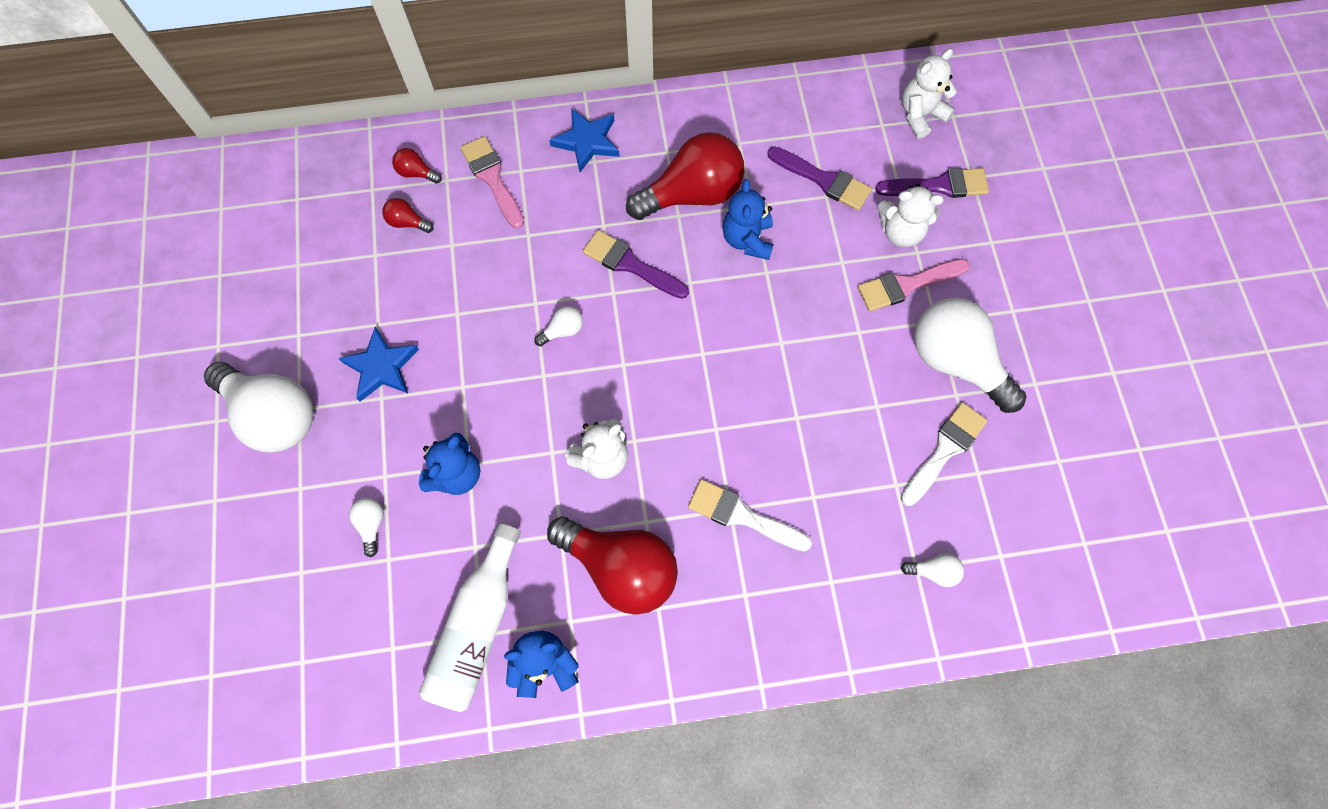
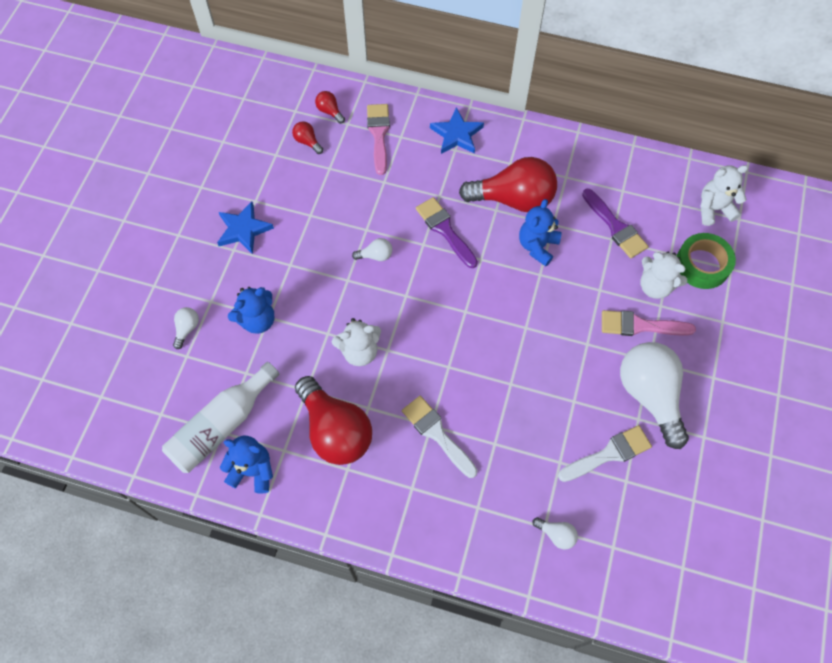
camera: 25 degrees right, 5 degrees down
white light bulb [204,362,313,453] -> none
purple brush [875,168,989,198] -> green tape [677,233,736,289]

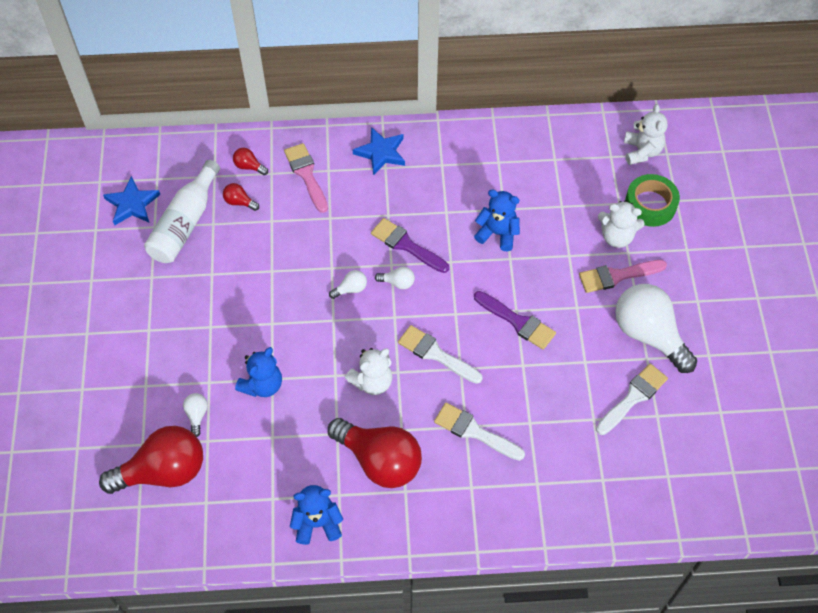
camera: 20 degrees left, 5 degrees down
white bottle [162,362,279,473] -> white bottle moved to [144,160,220,263]
blue star [217,202,274,254] -> blue star moved to [103,176,160,225]
red light bulb [459,157,557,212] -> red light bulb moved to [99,426,203,494]
blue teddy bear [519,199,562,266] -> blue teddy bear turned 105 degrees clockwise [474,189,520,251]
white light bulb [532,517,578,549] -> white light bulb moved to [375,267,415,289]
purple brush [582,189,649,258] -> purple brush moved to [474,291,556,350]
white teddy bear [700,165,748,226] -> white teddy bear turned 120 degrees clockwise [624,104,668,165]
none -> white brush [398,325,482,384]

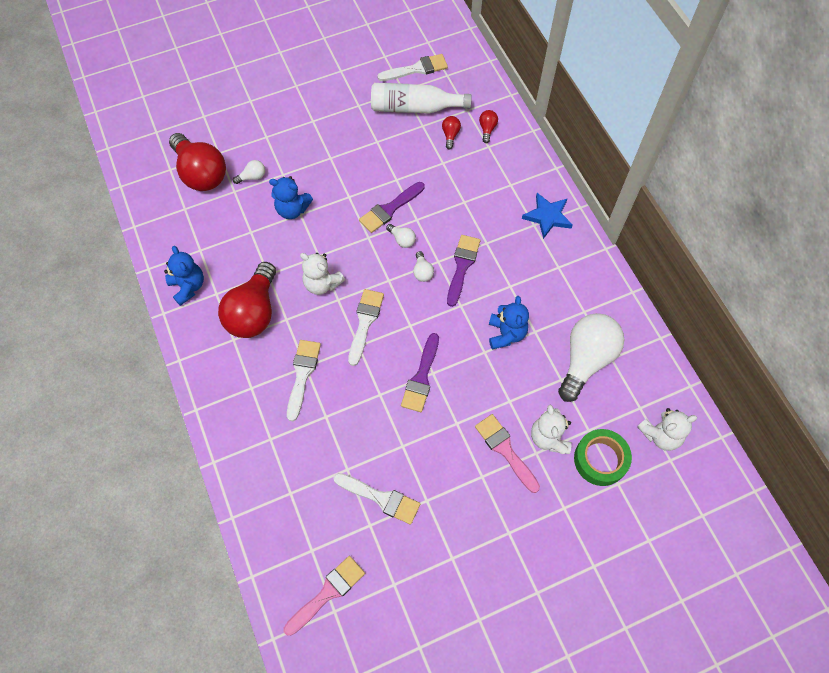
camera: 70 degrees right, 5 degrees up
blue star [103,176,160,225] -> white brush [377,54,448,81]
pink brush [284,143,328,213] -> pink brush moved to [284,556,365,636]
white light bulb [615,284,697,373] -> white light bulb moved to [558,313,624,402]
none -> purple brush [359,182,425,233]

